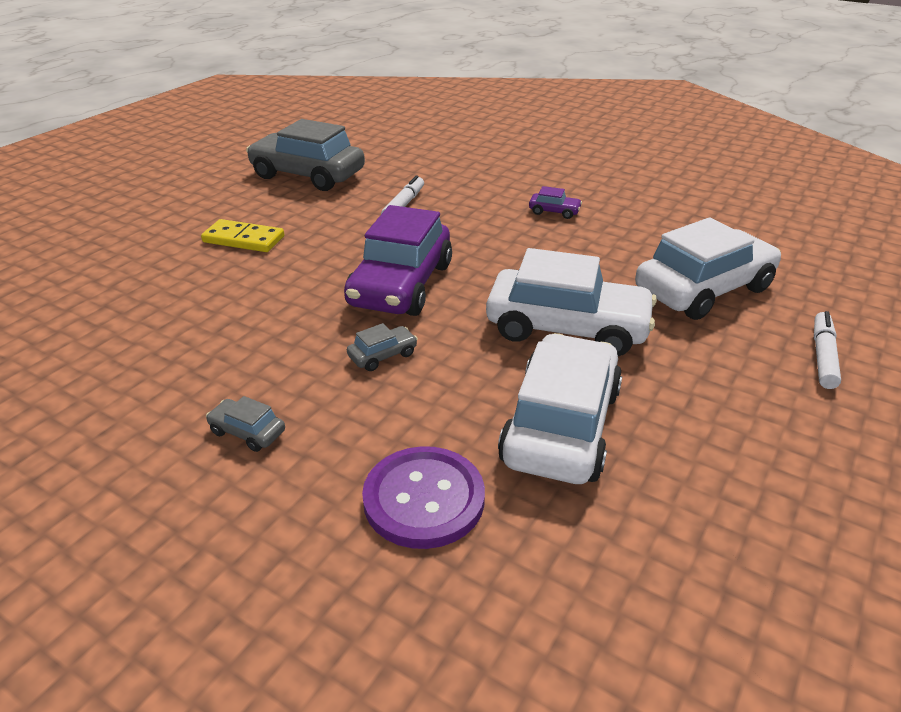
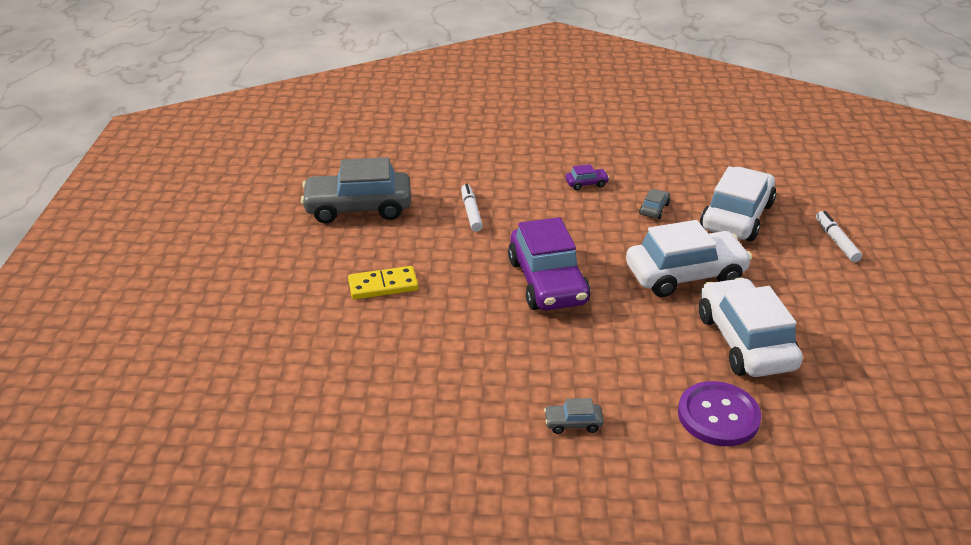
camera: 30 degrees left, 0 degrees up
grey car [347,323,418,371] -> grey car moved to [639,189,670,219]

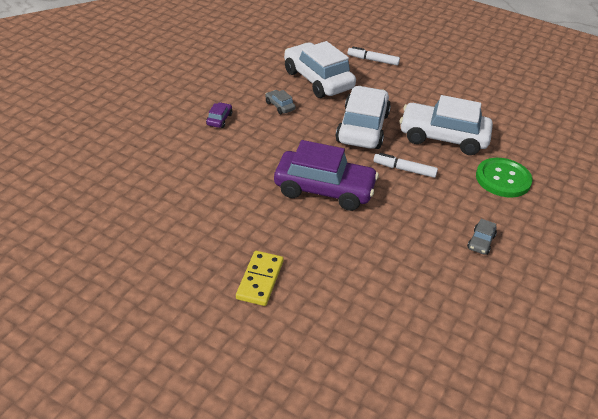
camera: 65 degrees left, 5 degrees up
grey car [301,157,411,224] -> none
white marker [461,184,483,232] -> white marker moved to [373,153,438,178]
purple button [678,381,761,446] -> green button [476,158,532,198]

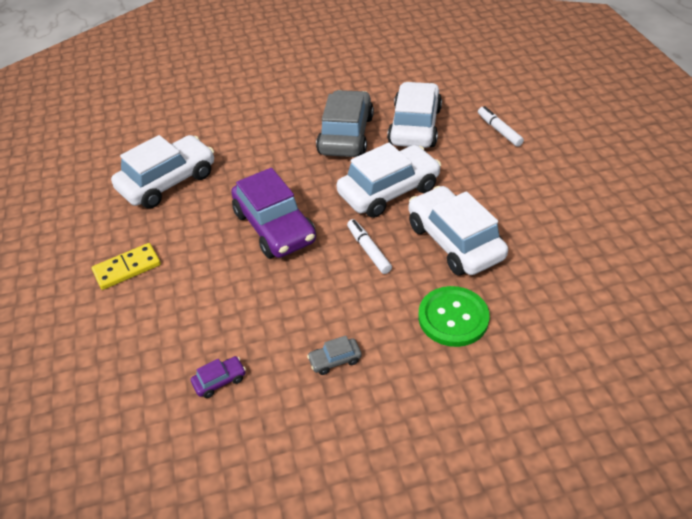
camera: 50 degrees right, 5 degrees up
purple car [206,102,232,128] -> purple car moved to [191,356,246,398]
grey car [265,90,296,114] -> grey car [316,90,374,157], size x2.46
none -> white car [111,135,214,208]

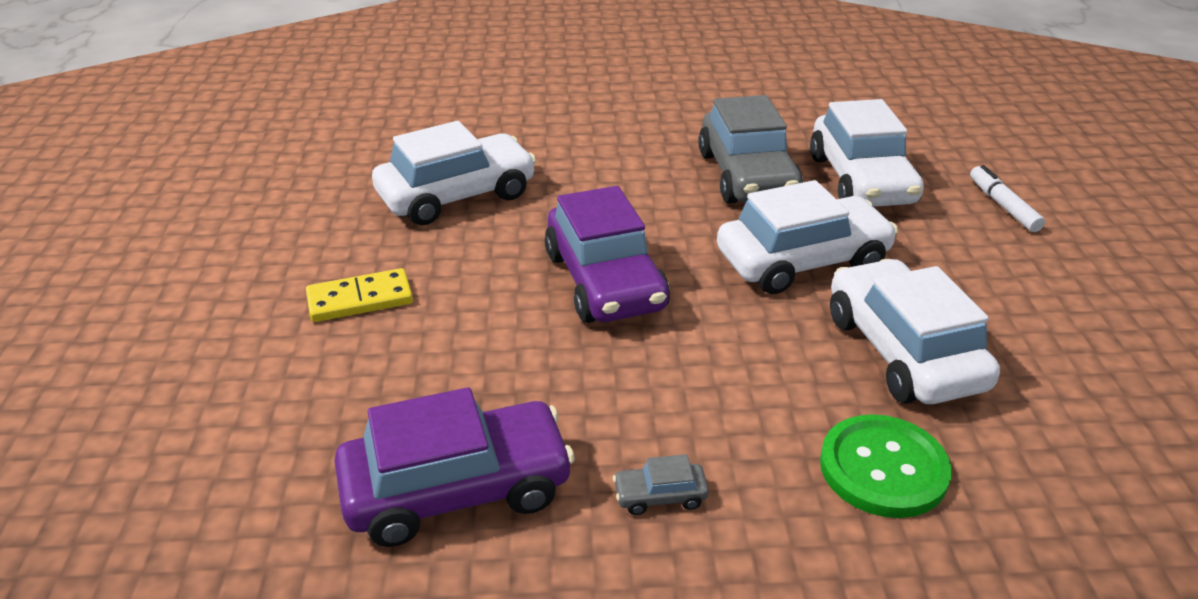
camera: 10 degrees right, 10 degrees down
purple car [191,356,246,398] -> purple car [334,387,575,547], size x2.46
grey car [316,90,374,157] -> grey car turned 150 degrees clockwise [698,95,803,204]
white marker [347,219,392,274] -> none
white car [387,82,442,148] -> white car turned 150 degrees clockwise [810,99,924,207]

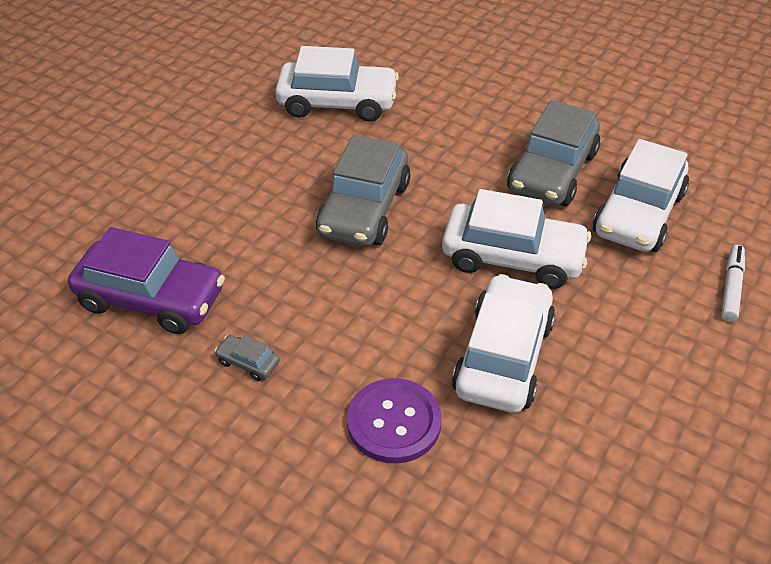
camera: 35 degrees right, 10 degrees up
yellow domino [306,268,413,322] -> none
purple car [545,186,670,323] -> grey car [316,135,411,247]
green button [820,414,952,518] -> purple button [347,378,441,463]

